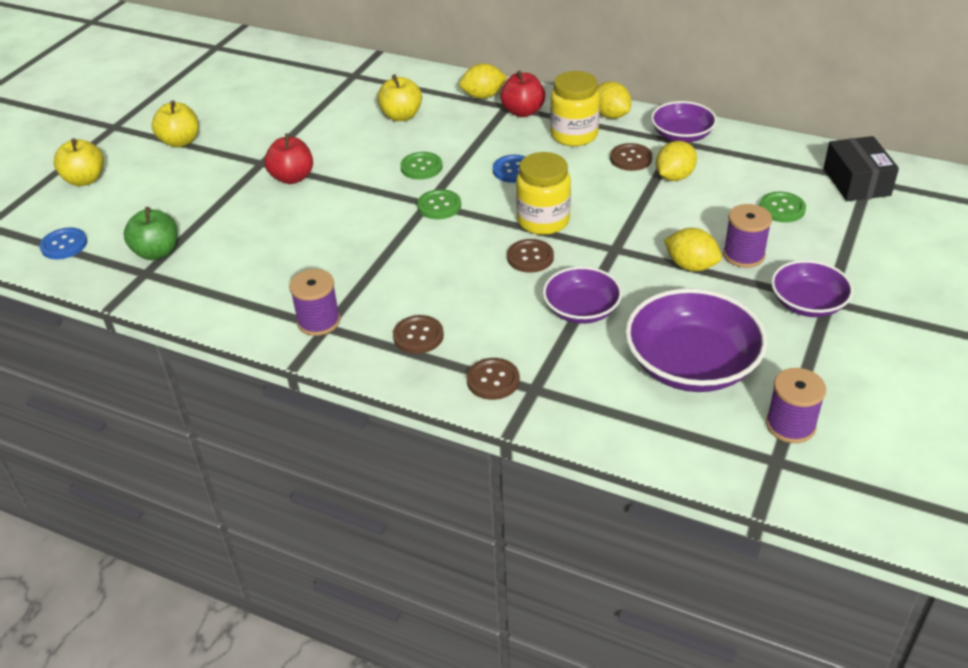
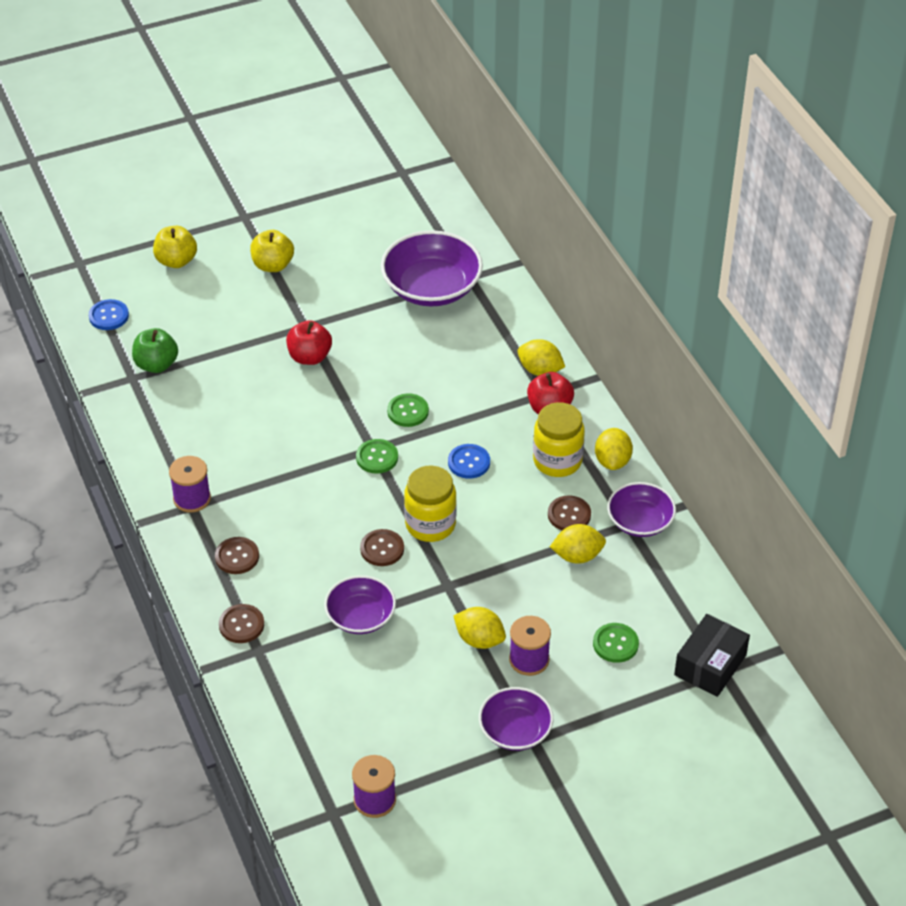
camera: 40 degrees right, 5 degrees up
yellow apple [377,74,422,121] -> none
purple bowl [625,288,767,392] -> purple bowl moved to [381,230,483,307]
yellow lemon [664,228,722,271] -> yellow lemon turned 45 degrees counterclockwise [454,607,506,649]

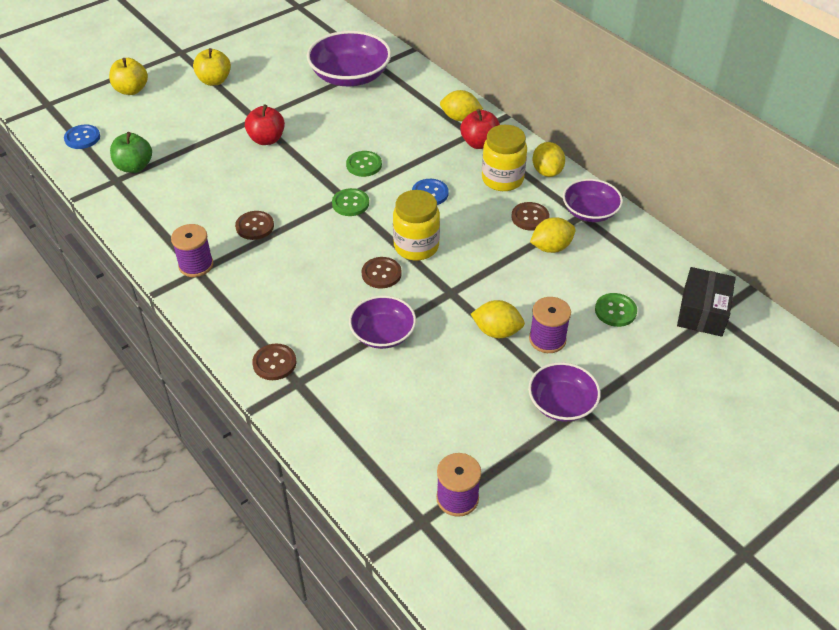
camera: 15 degrees left, 0 degrees up
brown button [215,537,259,574] -> brown button moved to [235,211,274,240]

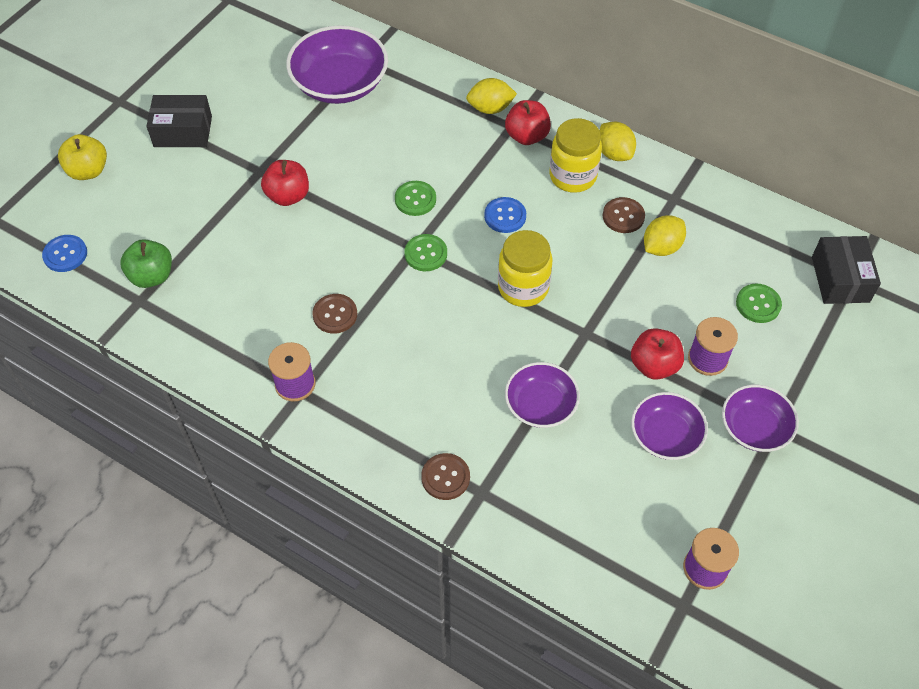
camera: 20 degrees left, 10 degrees up
yellow apple [193,48,231,86] -> black box [146,95,212,147]
brown button [362,257,402,288] -> none
yellow lemon [471,300,525,338] -> red apple [631,328,684,380]
purple bowl [563,179,623,222] -> purple bowl moved to [631,392,708,460]

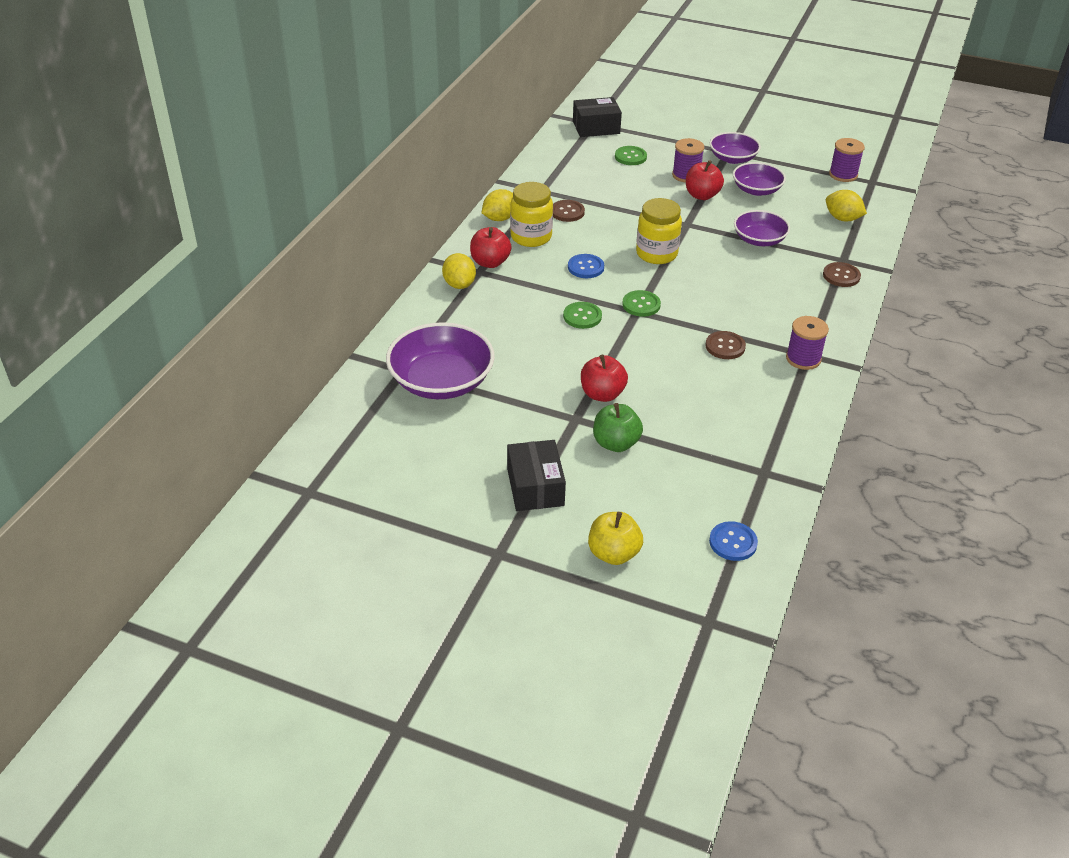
camera: 100 degrees left, 15 degrees down
green apple [120,239,172,288] -> green apple moved to [593,403,643,452]
yellow lemon [644,215,686,256] -> yellow lemon moved to [826,190,867,221]

